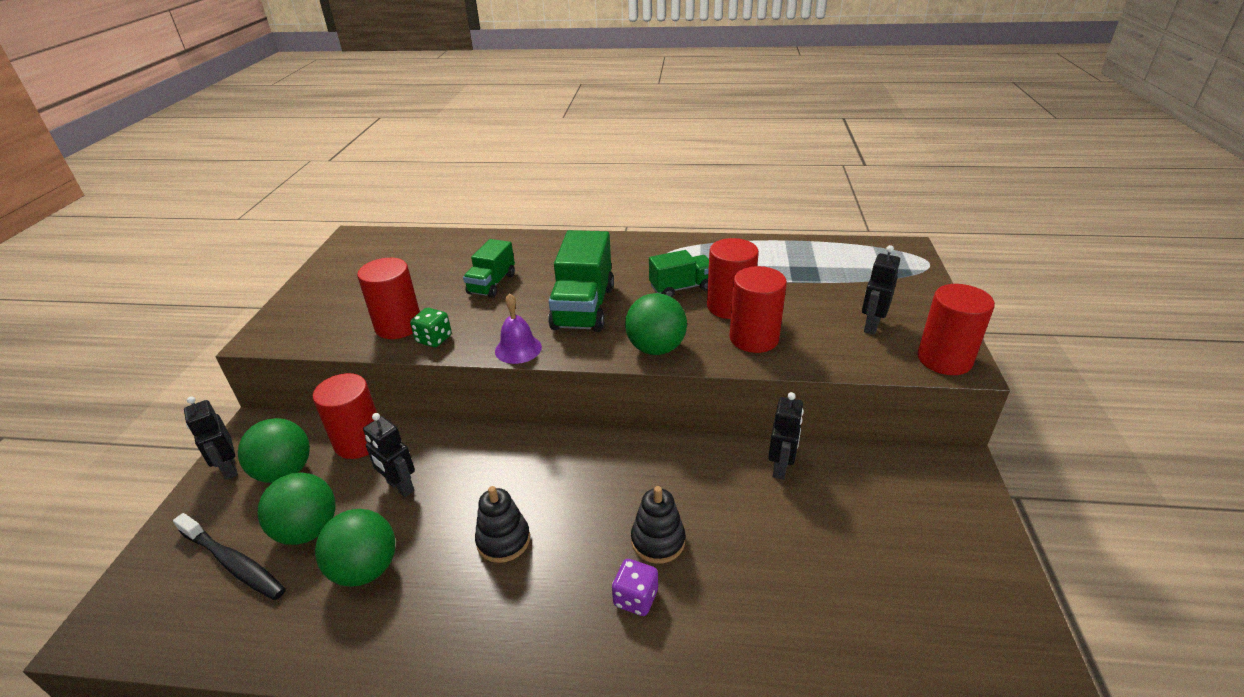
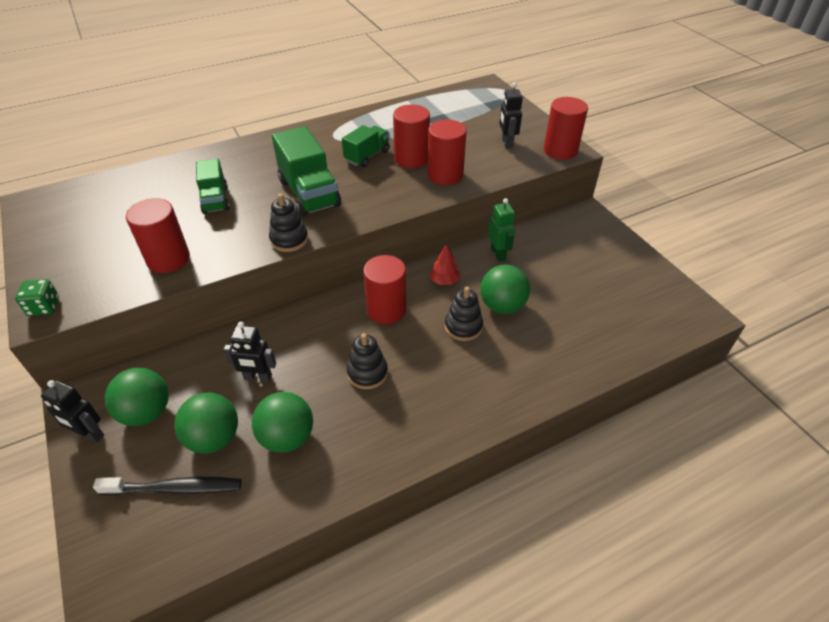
camera: 35 degrees left, 10 degrees up
red cylinder [313,373,377,459] -> red cylinder moved to [363,255,407,324]
green dice [410,308,452,347] -> green dice moved to [15,279,59,316]
purple bell [495,293,542,364] -> black stacking toy [269,194,308,252]
purple dice [612,559,658,616] -> none
green ball [625,293,687,355] -> green ball moved to [480,265,530,314]
black robot [768,392,804,480] -> green robot [488,198,515,262]
none -> red tree [429,244,460,285]

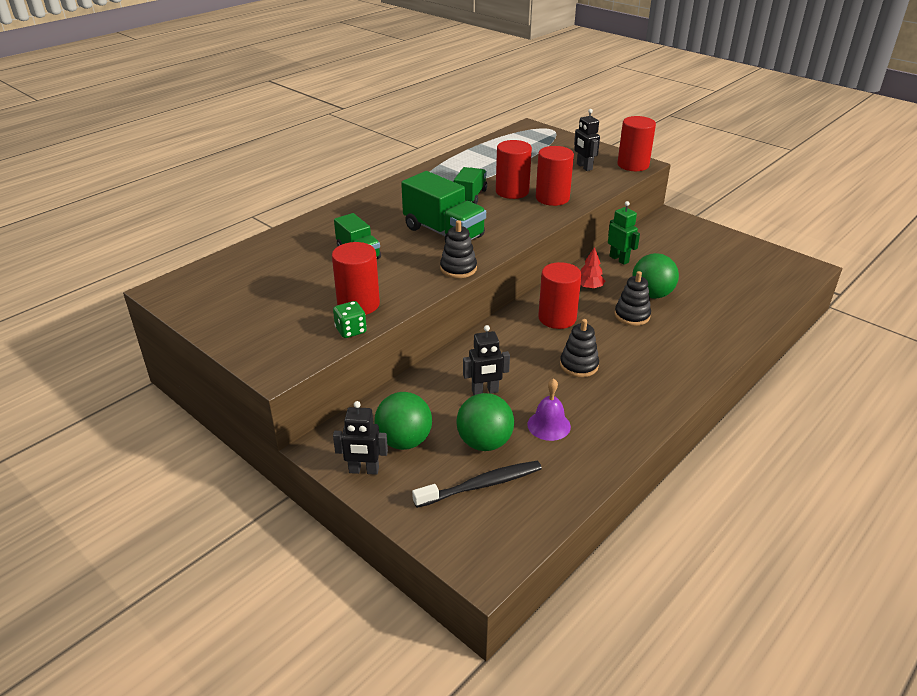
camera: 20 degrees left, 10 degrees down
green dice [15,279,59,316] -> green dice moved to [333,301,367,338]
green ball [252,392,313,453] -> purple bell [527,378,571,441]

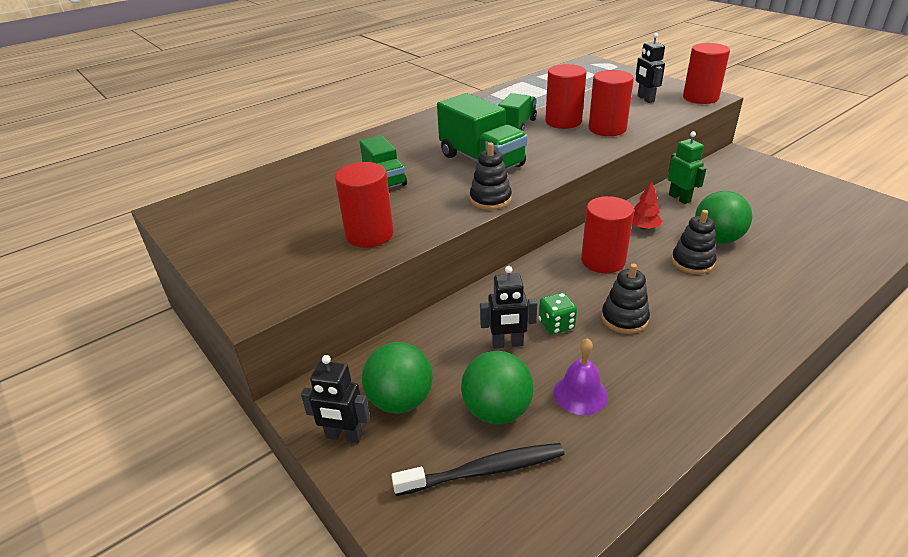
camera: 10 degrees right, 0 degrees up
green dice [333,301,367,338] -> green dice moved to [539,292,577,335]

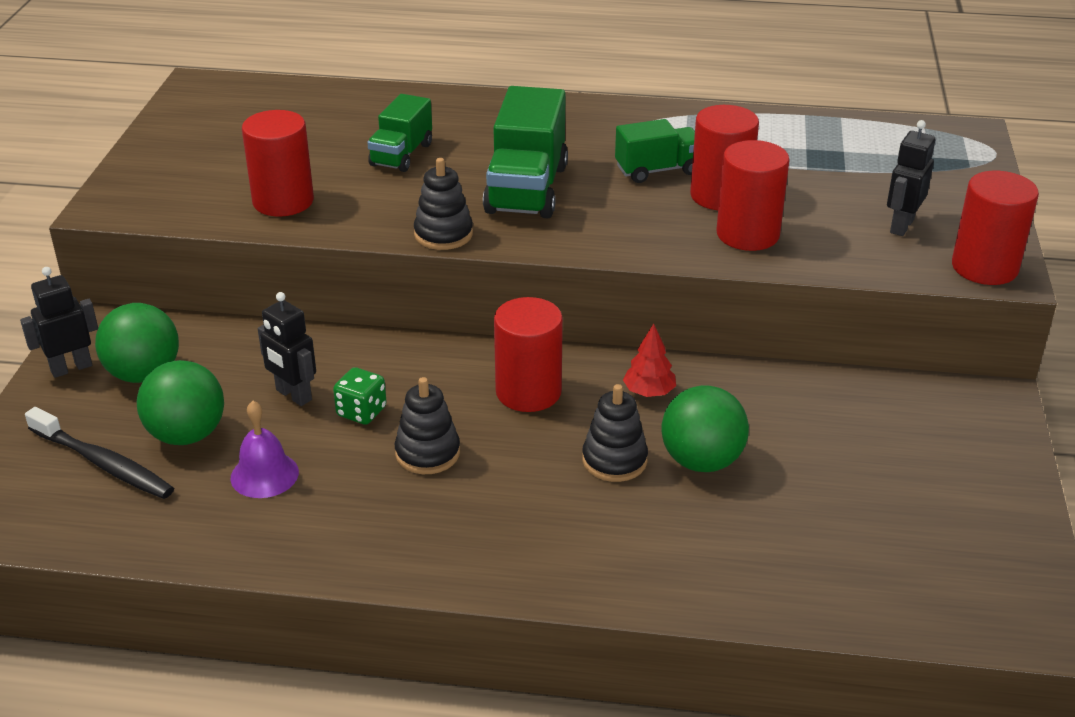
camera: 45 degrees right, 0 degrees up
black robot [301,355,370,443] -> black robot turned 90 degrees clockwise [20,267,98,378]
green robot [668,131,706,204] -> none

